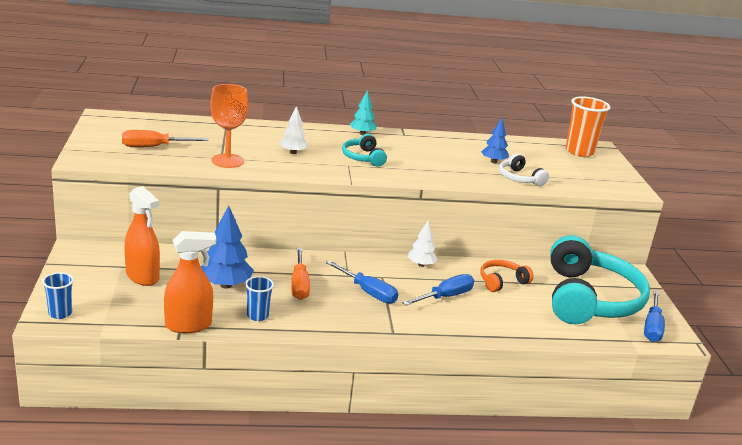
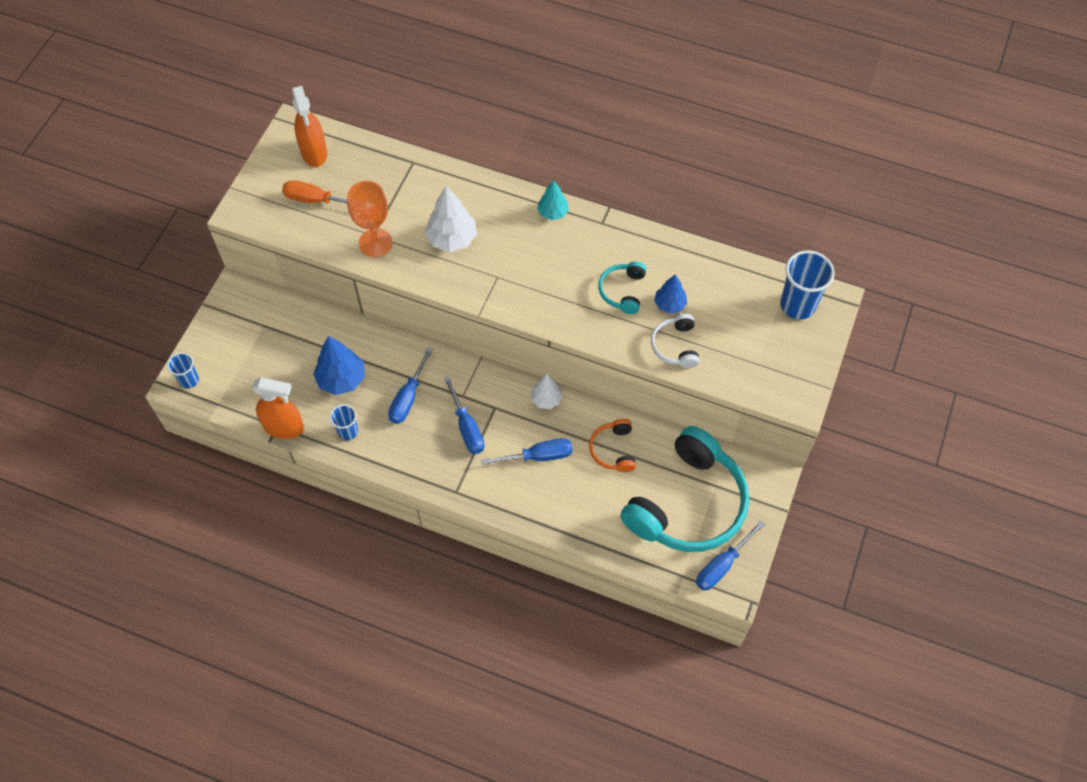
camera: 30 degrees right, 35 degrees up
orange spray bottle [125,186,160,286] -> orange spray bottle moved to [292,86,327,167]
white tree [279,106,309,154] -> white tree [425,186,477,252], size x1.62
orange screwdriver [291,248,310,300] -> blue screwdriver [388,347,433,424]
turquoise headphones [342,134,387,167] -> turquoise headphones moved to [598,262,647,314]
orange headphones [480,260,534,292] -> orange headphones turned 90 degrees counterclockwise [589,419,636,472]
orange cup [565,96,610,157] -> blue cup [780,250,835,319]

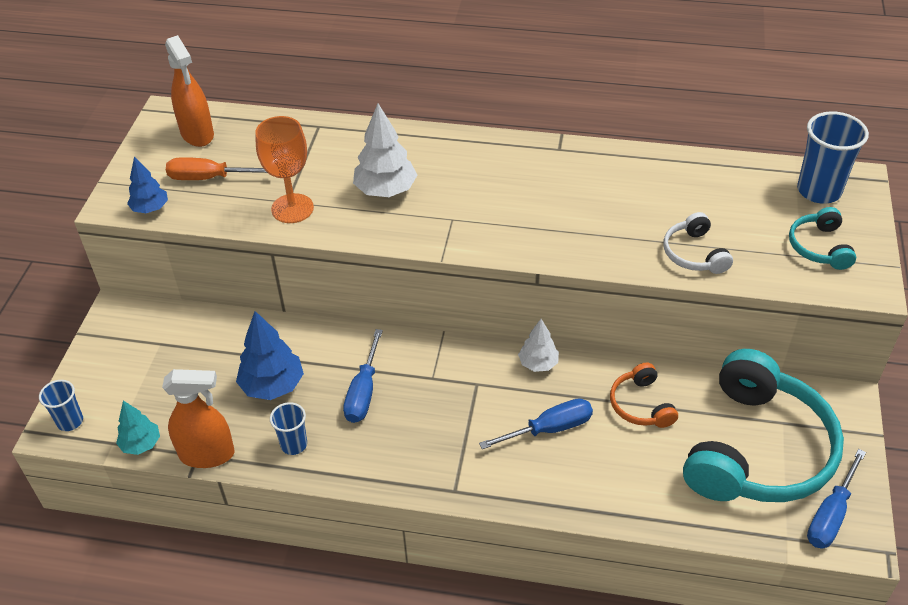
camera: 10 degrees left, 15 degrees down
blue screwdriver [444,376,484,454] -> none
turquoise tree [537,180,569,220] -> turquoise tree moved to [116,401,160,455]
turquoise headphones [598,262,647,314] -> turquoise headphones moved to [789,207,856,270]
blue tree [654,274,687,314] -> blue tree moved to [127,157,168,213]

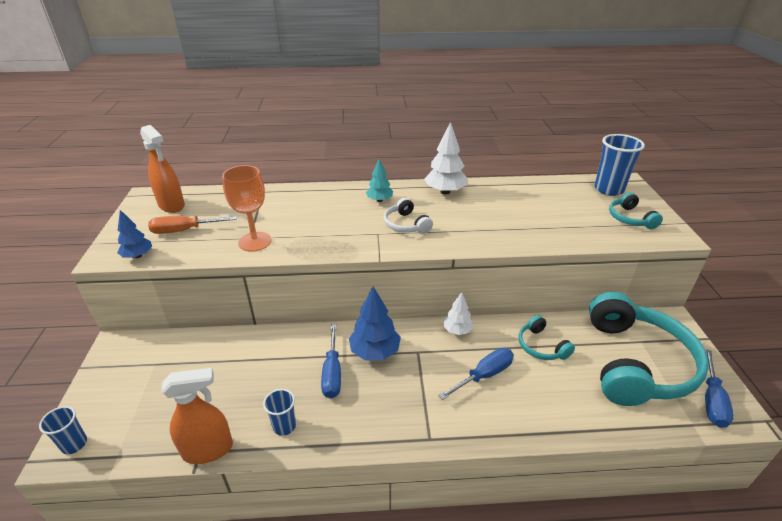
camera: 15 degrees left, 10 degrees down
turquoise tree [116,401,160,455] -> turquoise tree moved to [366,159,393,202]
blue tree [236,311,304,400] -> blue tree moved to [349,286,401,361]
white tree [353,104,417,197] -> white tree moved to [424,122,467,194]
orange headphones [610,363,678,428] -> turquoise headphones [519,315,575,360]
white headphones [664,212,733,274] -> white headphones moved to [384,198,433,234]

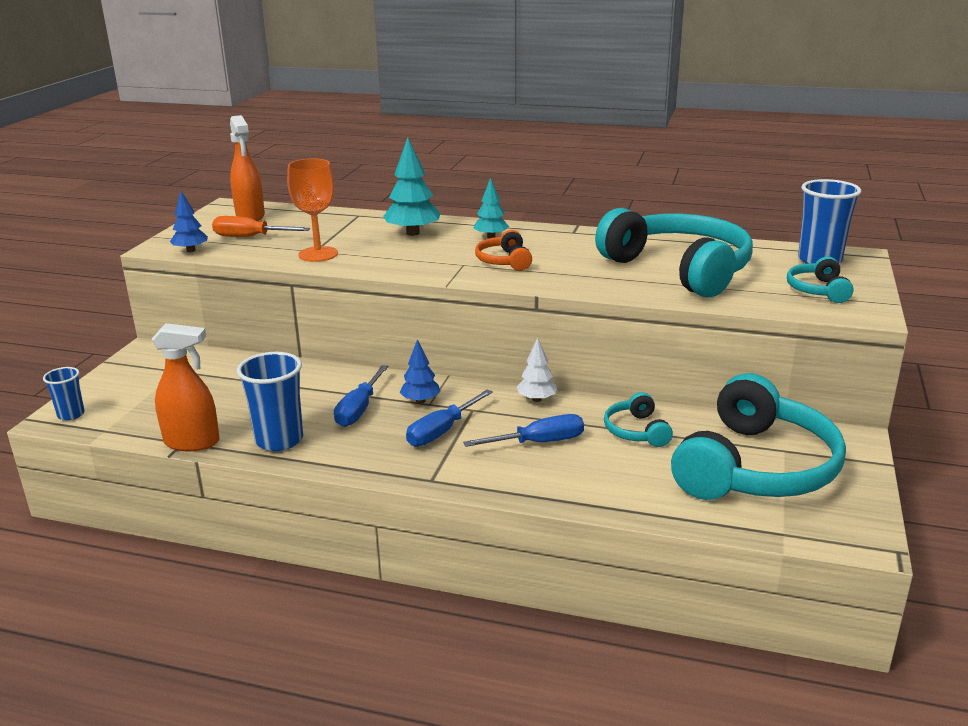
camera: 20 degrees right, 10 degrees down
blue cup [263,389,296,436] -> blue cup [237,352,303,451], size x1.75
blue tree [349,286,401,361] -> blue tree [400,339,440,404], size x0.62
white headphones [384,198,433,234] -> orange headphones [475,230,532,271]
white tree [424,122,467,194] -> none
blue screwdriver [705,349,734,428] -> blue screwdriver moved to [406,390,493,447]
none -> turquoise tree [383,137,440,236]
none -> turquoise headphones [595,208,753,297]

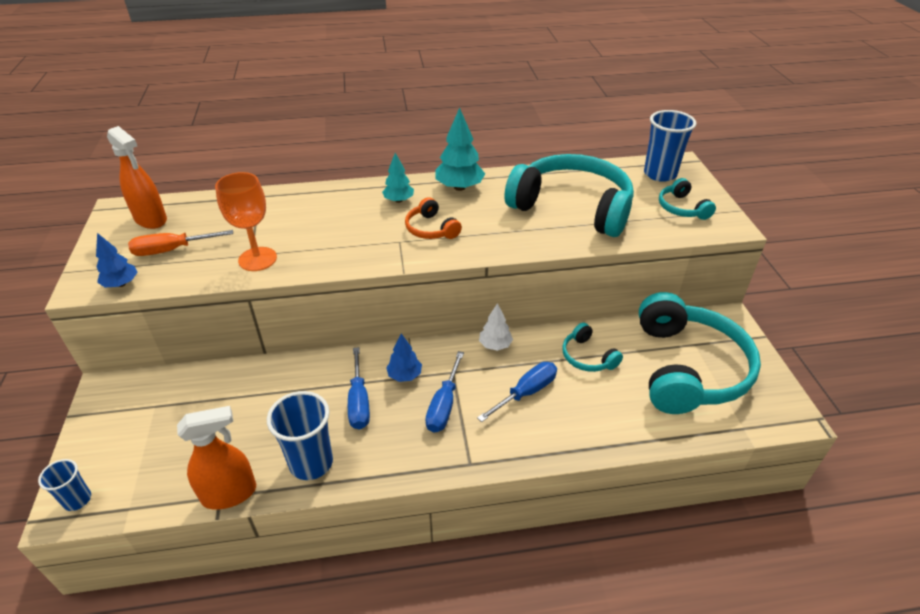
camera: 25 degrees left, 15 degrees up
turquoise tree [383,137,440,236] -> turquoise tree moved to [435,107,485,191]

